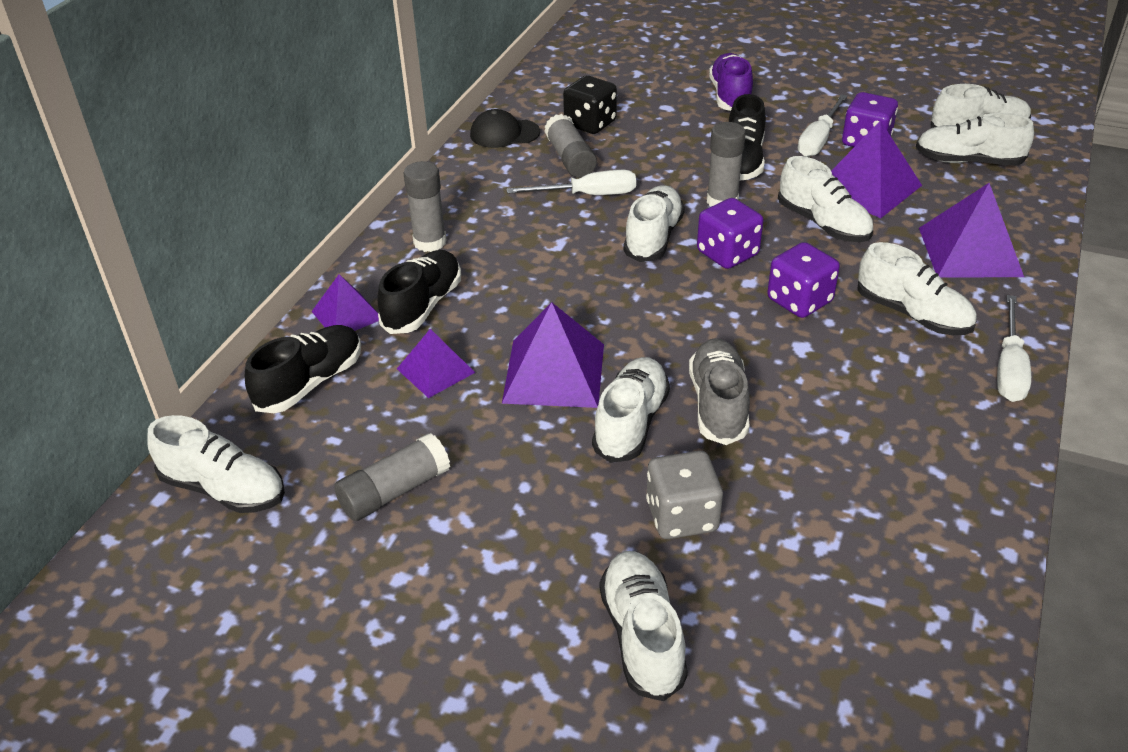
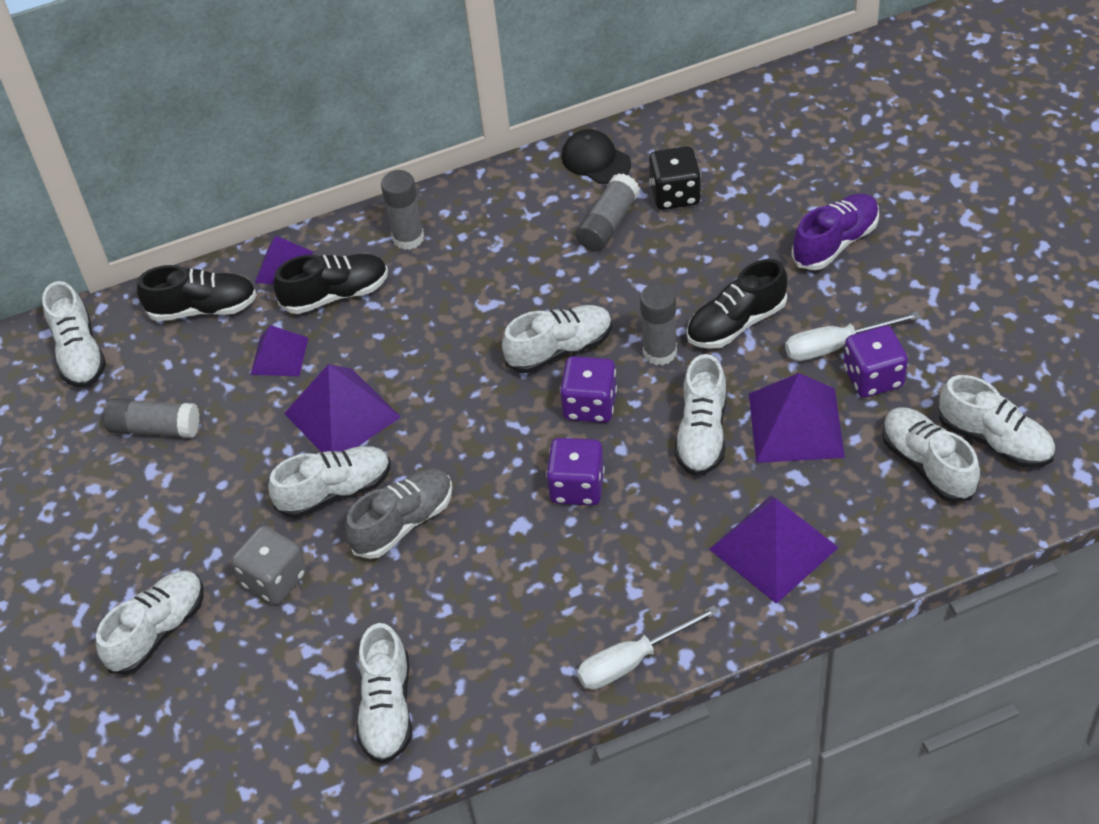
camera: 50 degrees right, 10 degrees up
white screwdriver [507,170,636,195] -> none
white shoe [857,242,977,335] -> white shoe moved to [356,623,412,764]

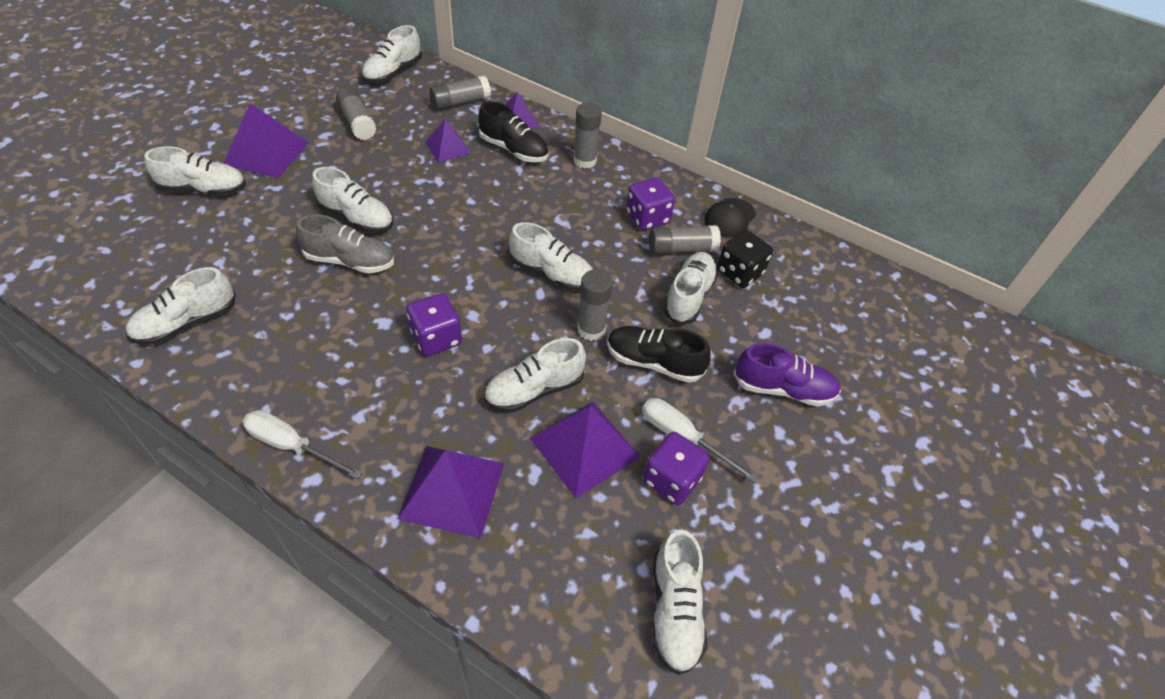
camera: 45 degrees right, 0 degrees up
black shoe [137,265,257,321] -> grey glue stick [429,75,491,110]
grey dice [232,526,307,605] -> none
purple pyramid [284,364,401,452] -> purple pyramid moved to [224,103,309,178]
purple dice [560,356,617,423] -> purple dice moved to [626,178,675,231]
black cap [562,129,631,184] -> black cap turned 150 degrees counterclockwise [704,198,756,238]
white shoe [882,407,980,503] -> white shoe moved to [664,252,718,324]

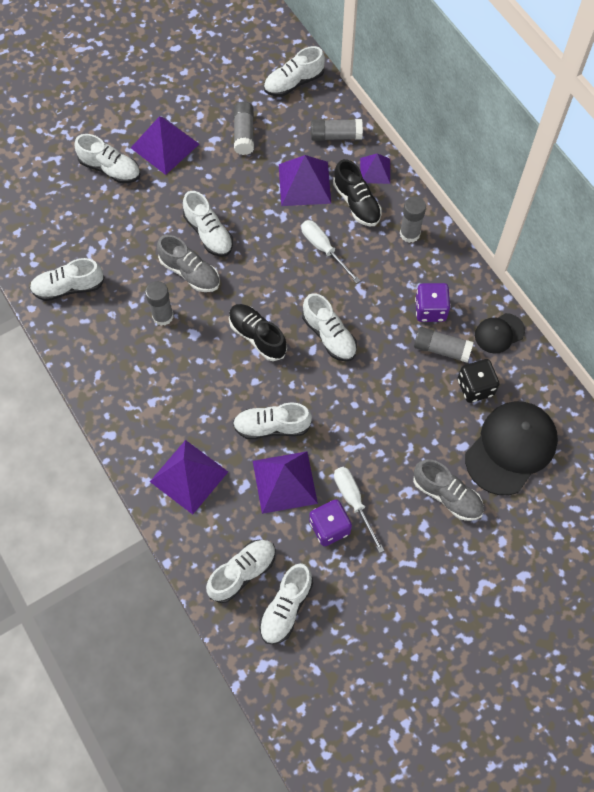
camera: 30 degrees right, 15 degrees up
white screwdriver [243,410,363,479] -> white screwdriver moved to [301,220,361,284]
purple dice [407,293,462,356] -> none
purple pyramid [425,119,471,163] -> purple pyramid [279,155,331,206], size x1.65
grey glue stick [577,269,613,341] -> grey glue stick moved to [145,281,174,326]
black shoe [607,326,711,383] -> black shoe moved to [229,304,287,361]
white shoe [664,252,718,324] -> white shoe moved to [206,540,276,603]
purple shoe [733,343,841,406] -> grey shoe [413,459,484,521]
none -> black cap [465,401,558,495]

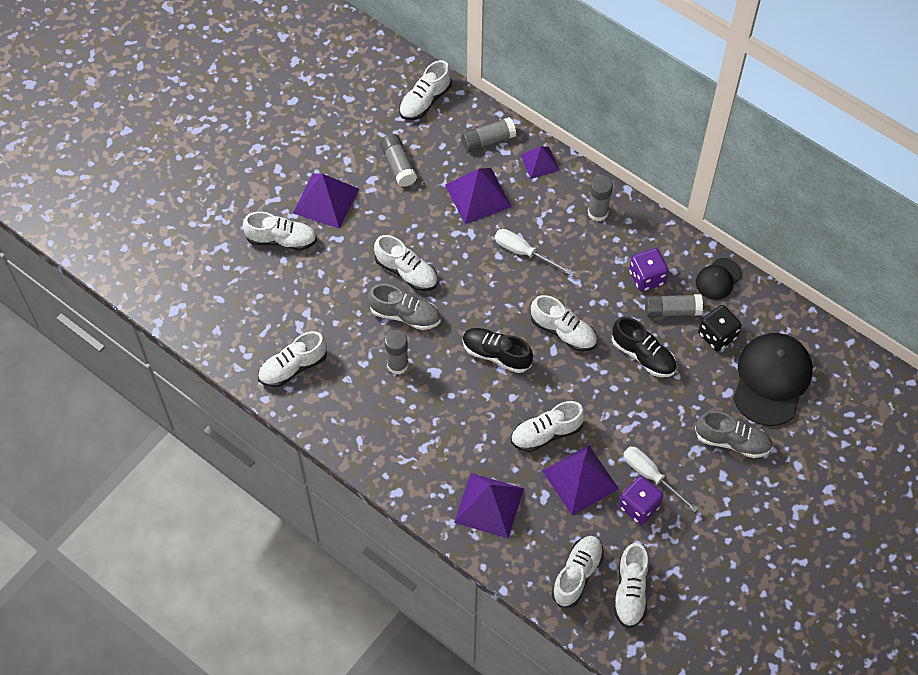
camera: 20 degrees left, 5 degrees down
black shoe [333,159,382,226] -> black shoe moved to [612,317,676,377]

